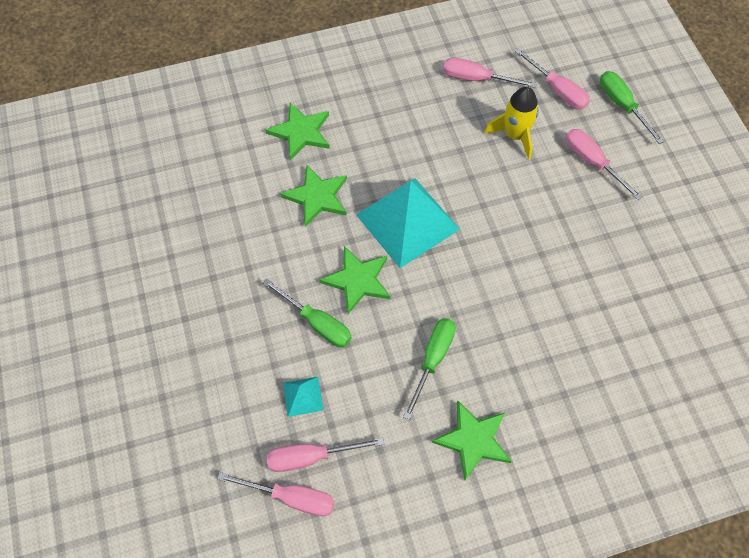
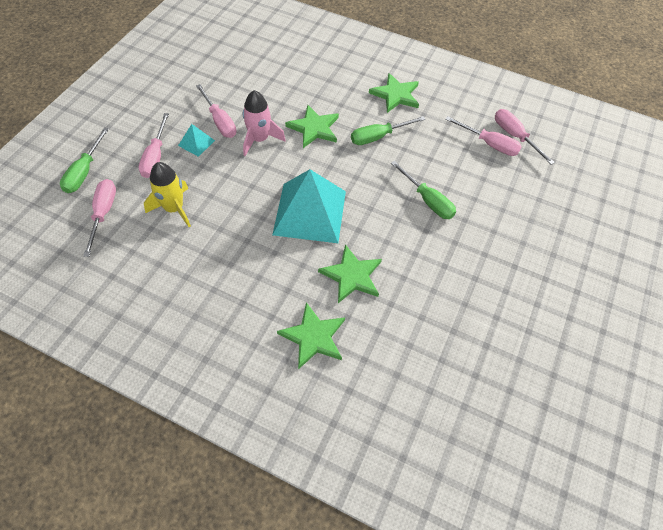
camera: 140 degrees left, 5 degrees down
green screwdriver [263,279,352,347] -> green screwdriver turned 150 degrees clockwise [391,161,456,219]
turquoise pyramid [283,377,324,417] -> turquoise pyramid moved to [178,124,215,157]
green star [319,246,391,314] -> green star moved to [285,105,339,148]
pink screwdriver [443,58,537,88] -> pink screwdriver moved to [196,84,236,138]
none -> pink rocket [243,90,286,156]

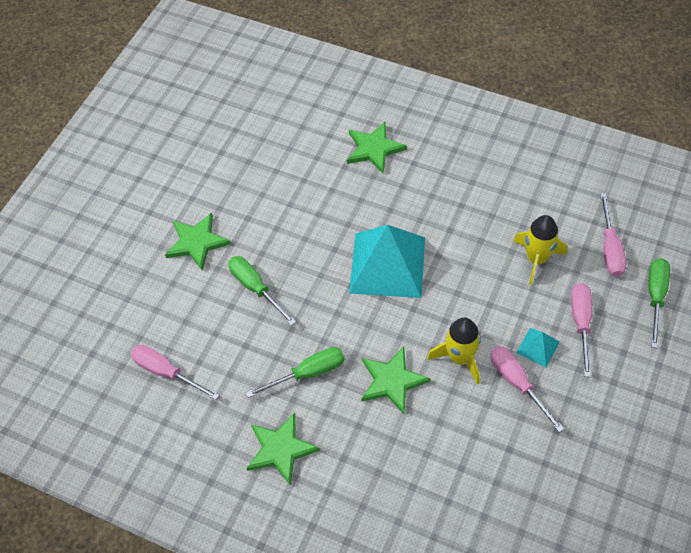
camera: 175 degrees left, 0 degrees up
pink rocket [243,90,286,156] -> yellow rocket [427,317,481,385]
green star [318,244,382,303] -> green star moved to [165,213,231,270]
pink screwdriver [495,109,555,165] -> none

